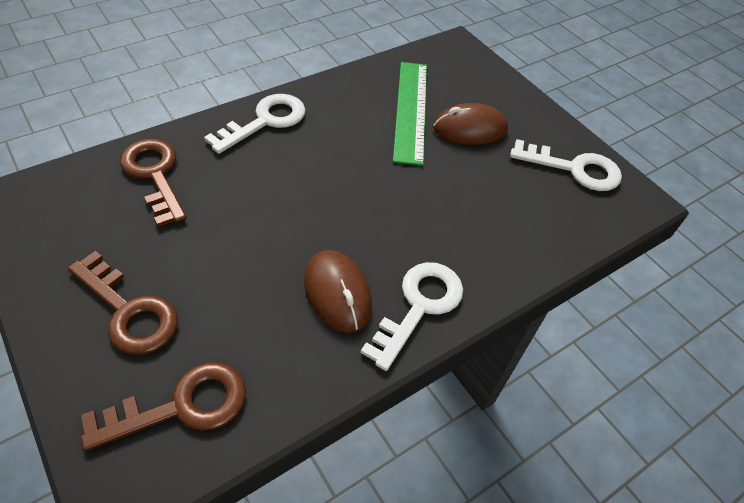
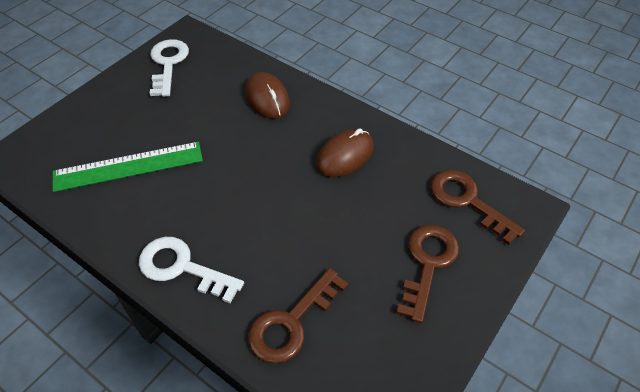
camera: 105 degrees left, 0 degrees up
white key [361,262,463,371] -> none
brown mouse [433,103,508,145] -> brown mouse moved to [245,72,290,119]

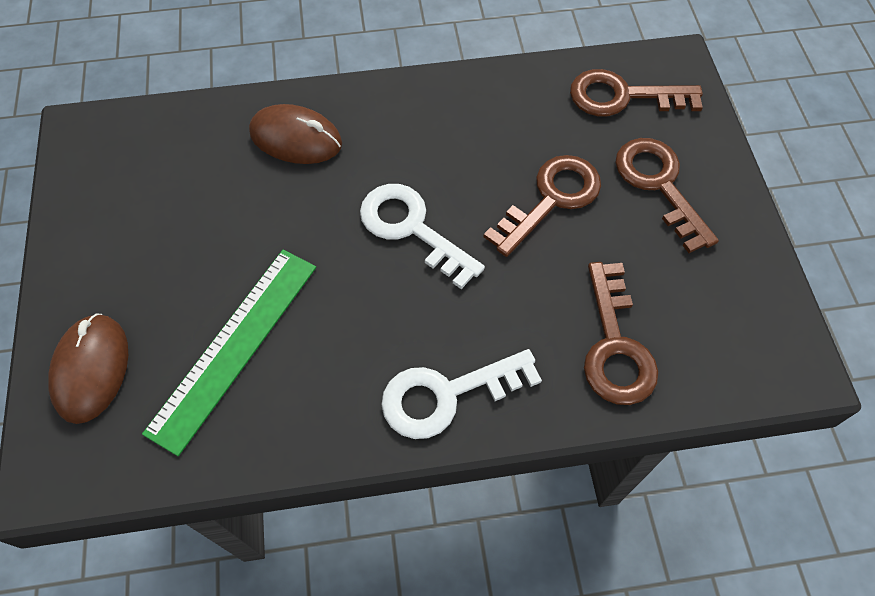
camera: 45 degrees left, 10 degrees up
white key [150,39,189,97] -> white key moved to [360,184,485,289]
brown mouse [316,128,374,177] -> brown mouse moved to [48,313,128,424]
none -> brown key [484,155,601,257]

